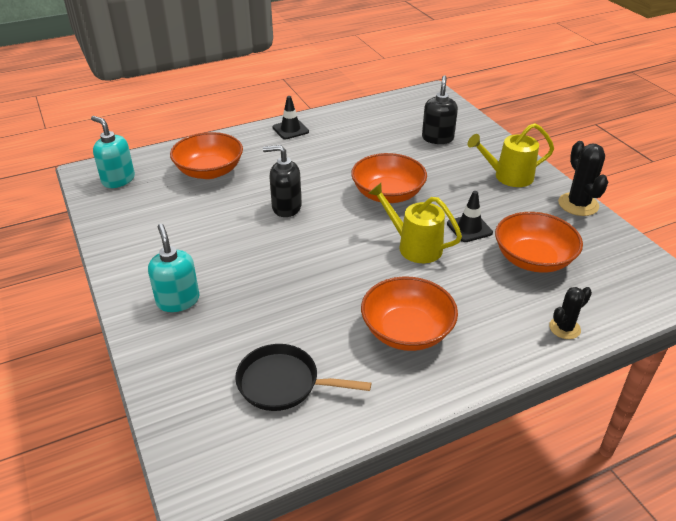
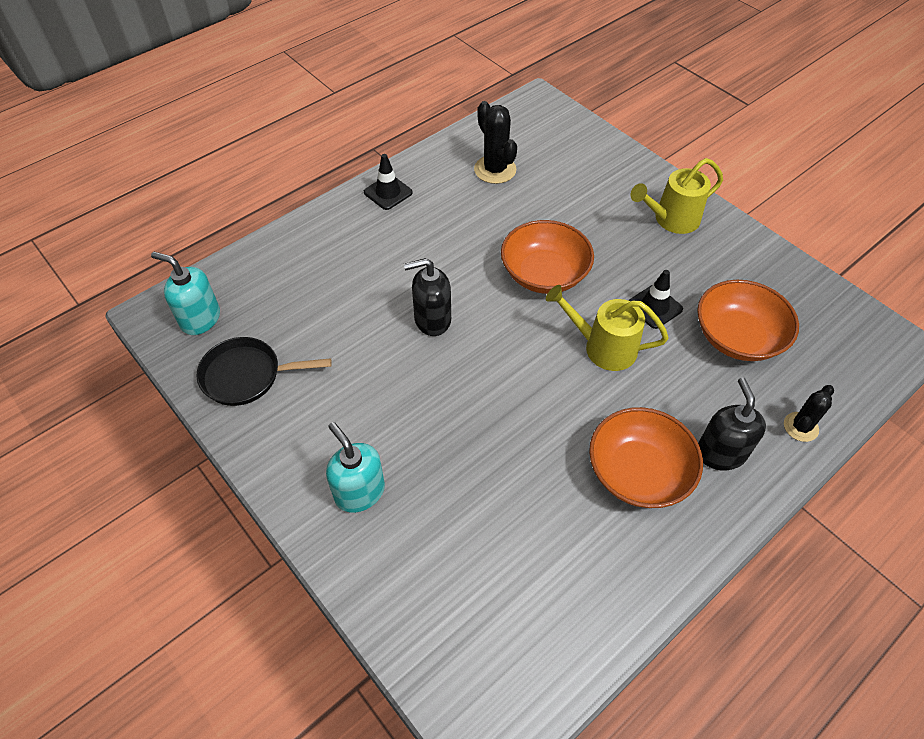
camera: 15 degrees left, 15 degrees up
orange bowl [170,132,243,179] -> none
black pan [235,344,371,411] -> black pan moved to [196,337,332,406]
black soap dispenser [422,75,458,144] -> black soap dispenser moved to [698,377,766,470]
black cactus [558,141,608,216] -> black cactus moved to [474,101,517,184]

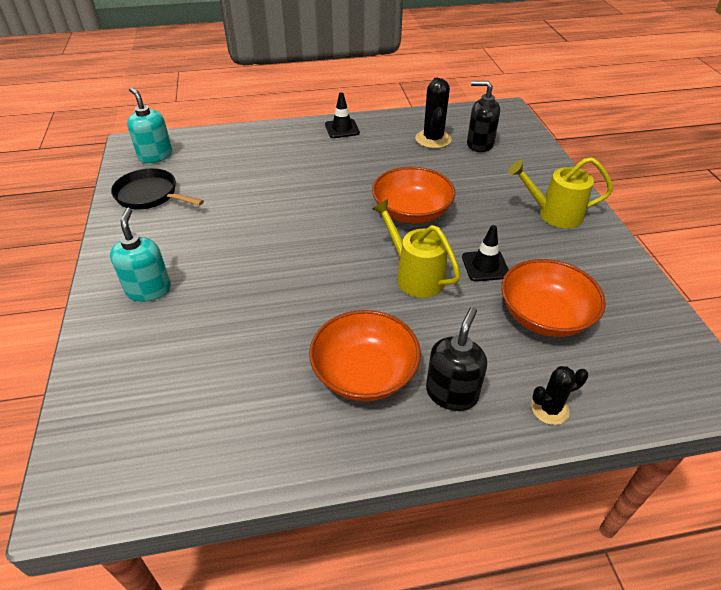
camera: 30 degrees right, 10 degrees down
black soap dispenser [404,258,451,336] -> black soap dispenser moved to [467,81,500,152]

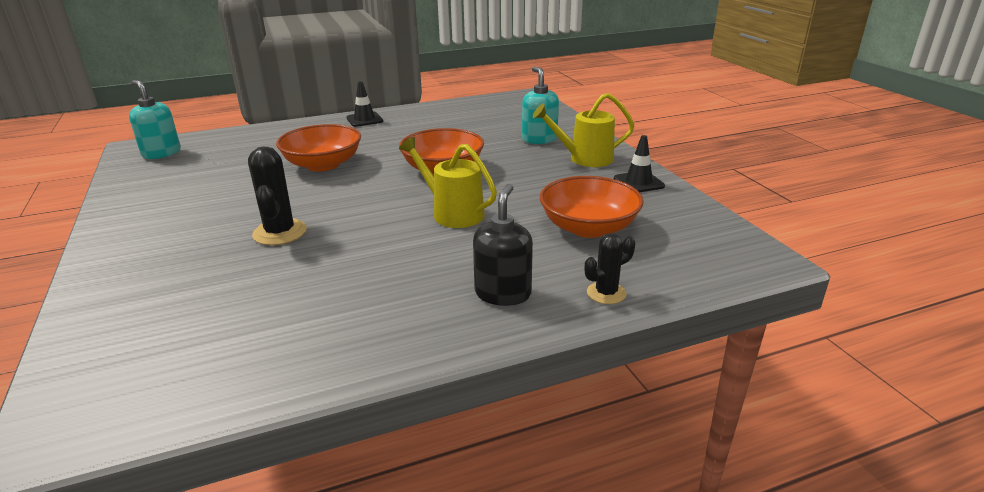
camera: 10 degrees left, 15 degrees down
turquoise soap dispenser [110,208,171,302] -> turquoise soap dispenser moved to [522,67,559,144]
black pan [111,168,204,210] -> none
orange bowl [309,310,421,401] -> orange bowl moved to [276,124,361,171]
black cactus [415,78,451,149] -> black cactus moved to [248,146,307,245]
black traffic cone [462,225,509,282] -> black traffic cone moved to [614,135,665,192]
black soap dispenser [467,81,500,152] -> none

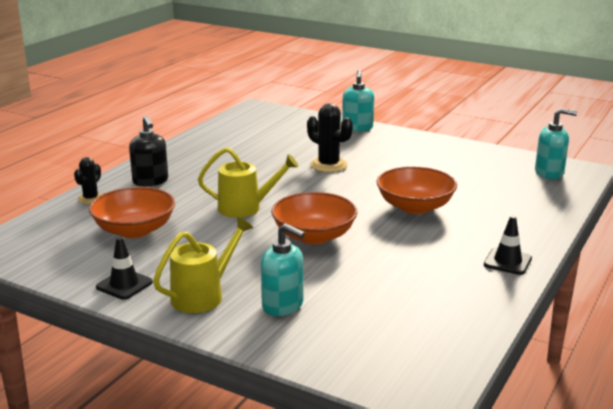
camera: 140 degrees right, 5 degrees down
none -> turquoise soap dispenser [342,70,374,132]

